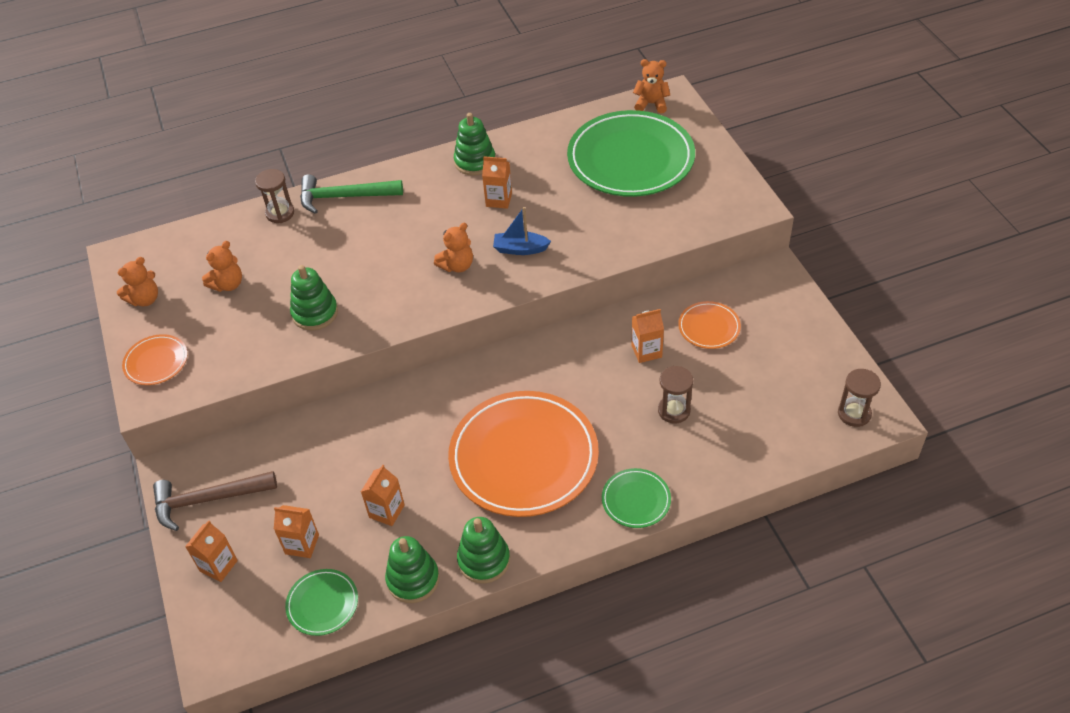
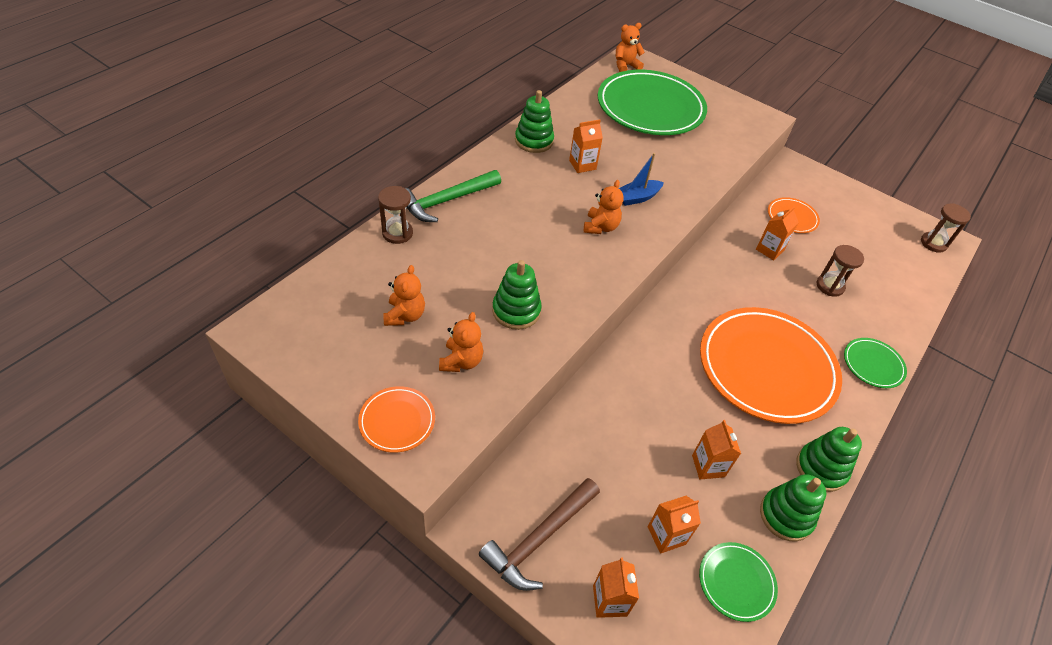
camera: 40 degrees left, 0 degrees up
orange teddy bear [117,257,158,306] -> orange teddy bear moved to [439,312,483,372]

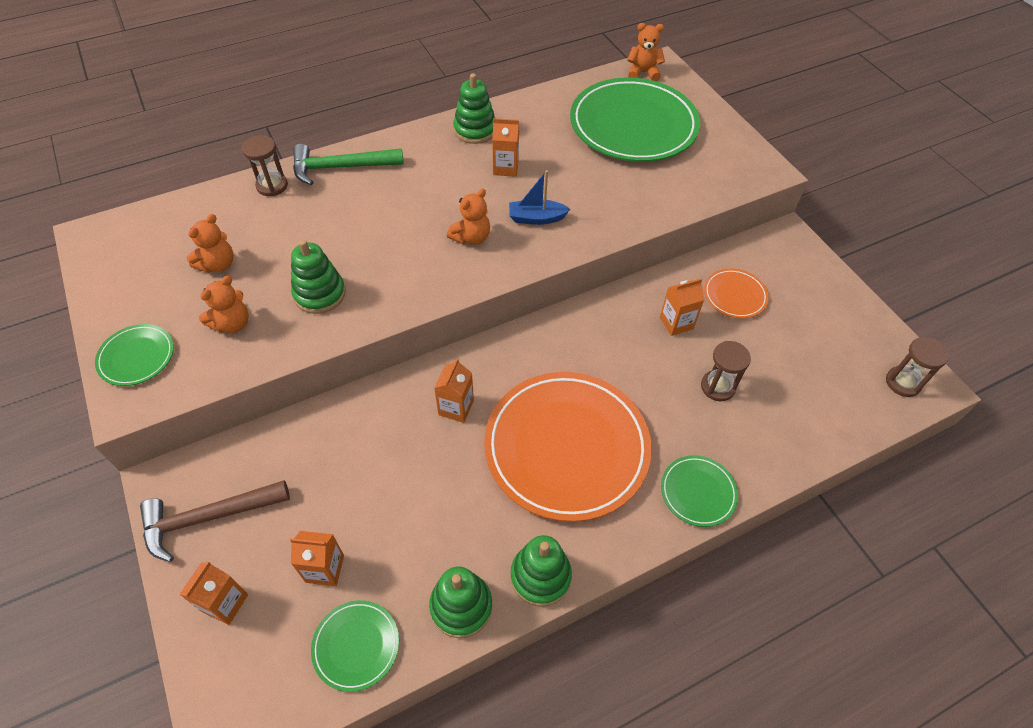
camera: 30 degrees right, 5 degrees up
orange plate [358,386,435,453] -> green plate [95,324,174,386]
orange carton [692,420,741,479] -> orange carton moved to [434,359,474,423]

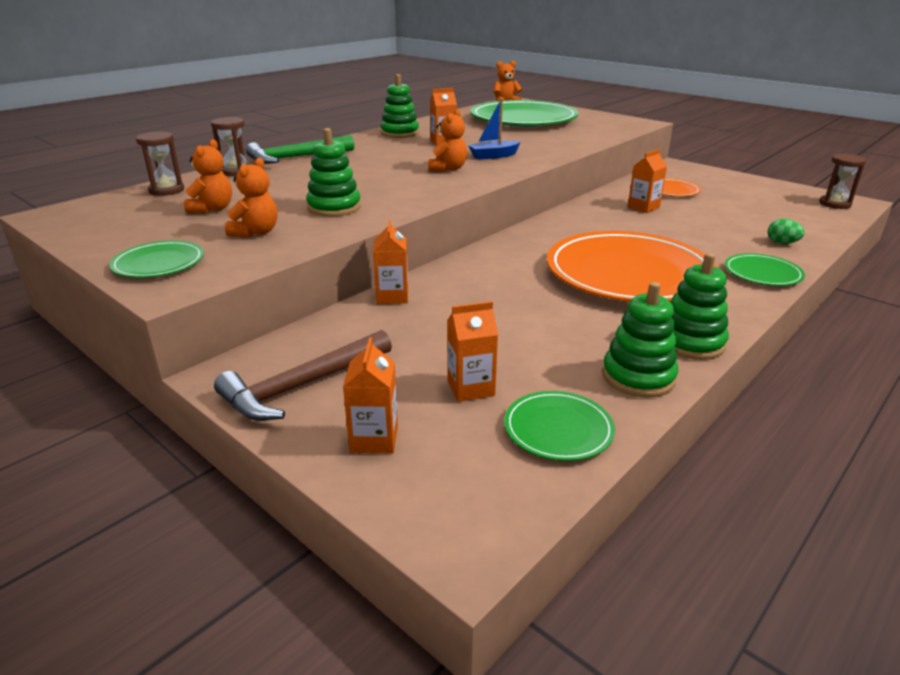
camera: 20 degrees left, 25 degrees down
orange carton [434,359,474,423] -> orange carton moved to [373,220,408,304]
brown hourglass [701,341,751,401] -> brown hourglass moved to [136,132,184,196]
none -> green egg [768,219,805,244]

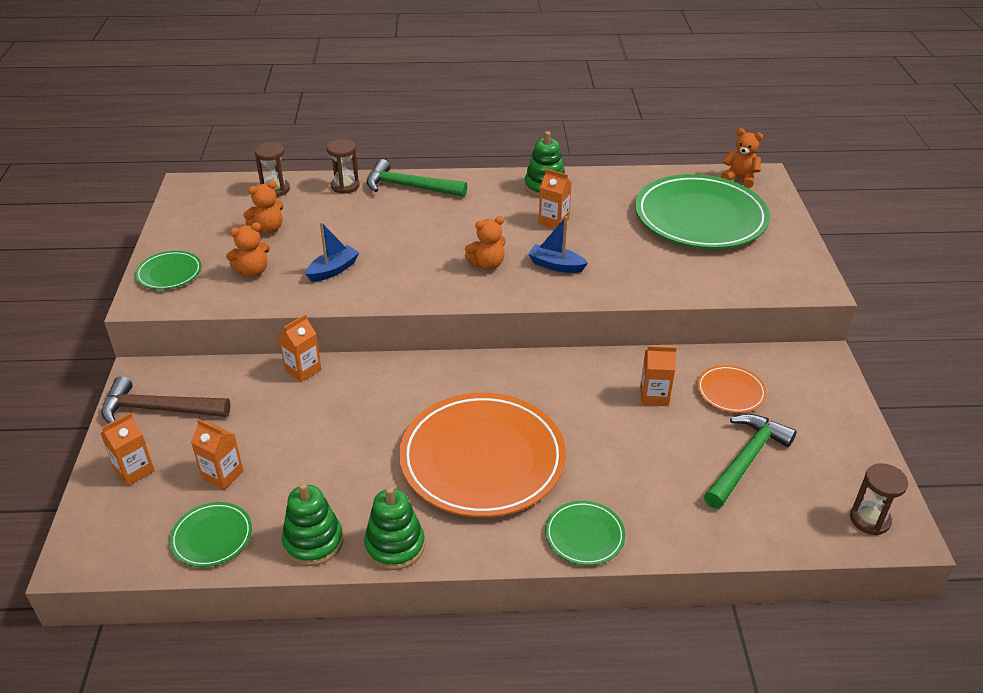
camera: 45 degrees right, 10 degrees up
green stacking toy [306,128,361,217] -> blue boat [305,222,359,282]
green egg [768,219,805,244] -> none
none -> green hammer [704,414,797,509]

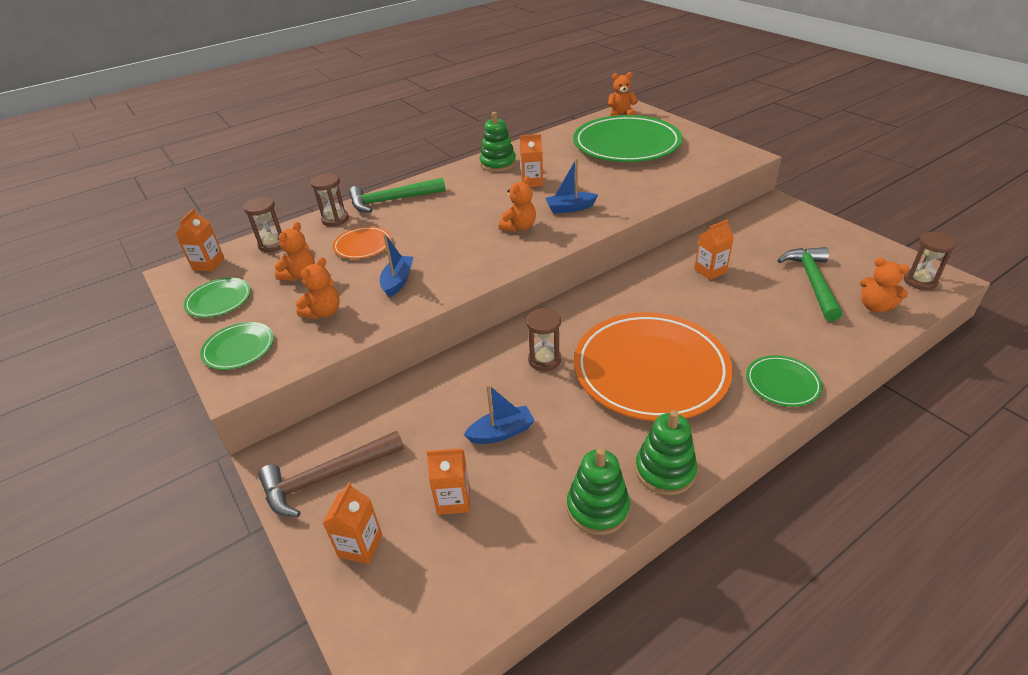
camera: 30 degrees left, 0 degrees up
green plate [170,502,252,567] -> green plate moved to [184,278,251,318]
orange carton [278,314,322,382] -> orange carton moved to [176,209,225,271]
orange plate [697,365,767,413] -> orange plate moved to [333,226,391,259]
none -> blue boat [464,384,535,444]
none -> brown hourglass [526,308,561,371]
none -> orange teddy bear [860,258,909,313]

